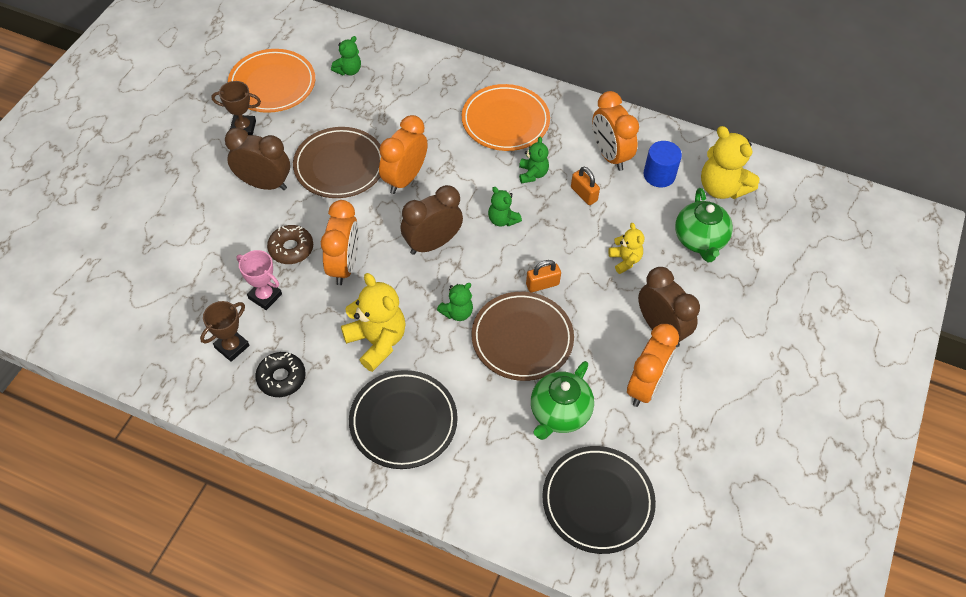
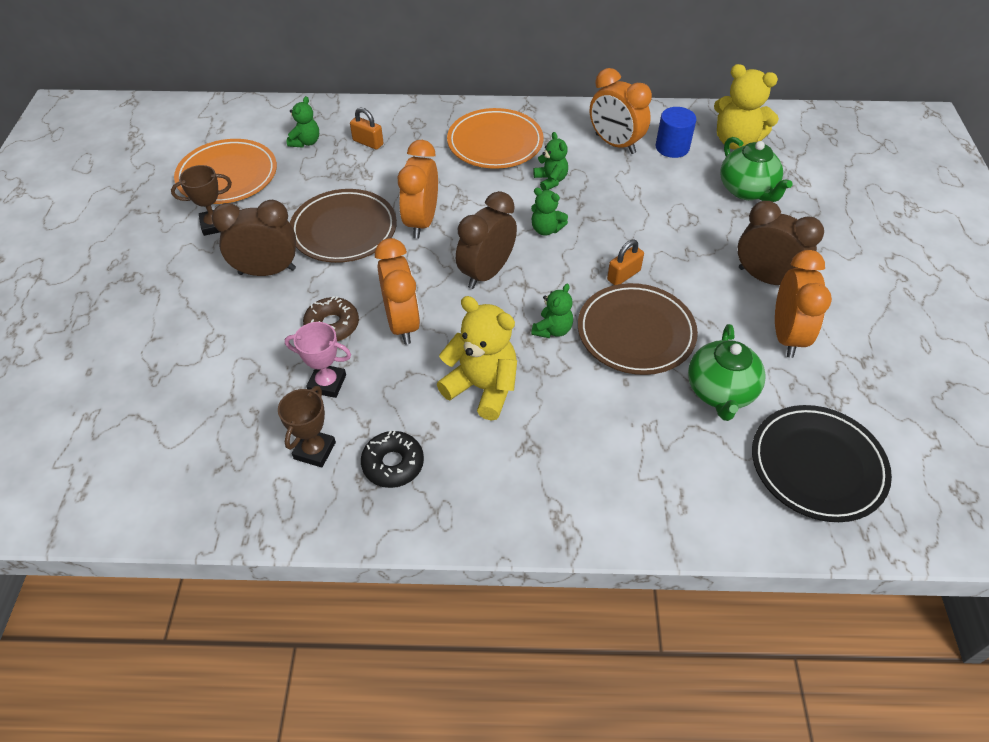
camera: 20 degrees left, 5 degrees down
black plate [349,370,458,469] -> none
orange padlock [571,167,600,205] -> orange padlock moved to [350,107,383,150]
yellow teddy bear [609,223,644,274] -> none

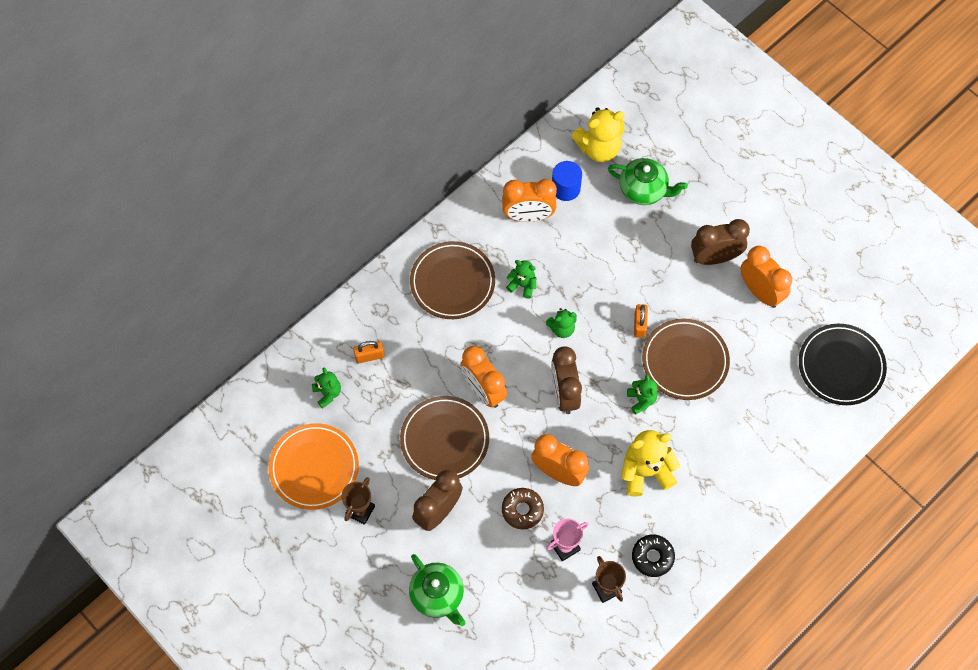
camera: 45 degrees left, 15 degrees up
orange plate [447,108,543,169] -> brown plate [410,241,495,319]
green teapot [688,324,766,421] -> green teapot moved to [409,554,465,626]

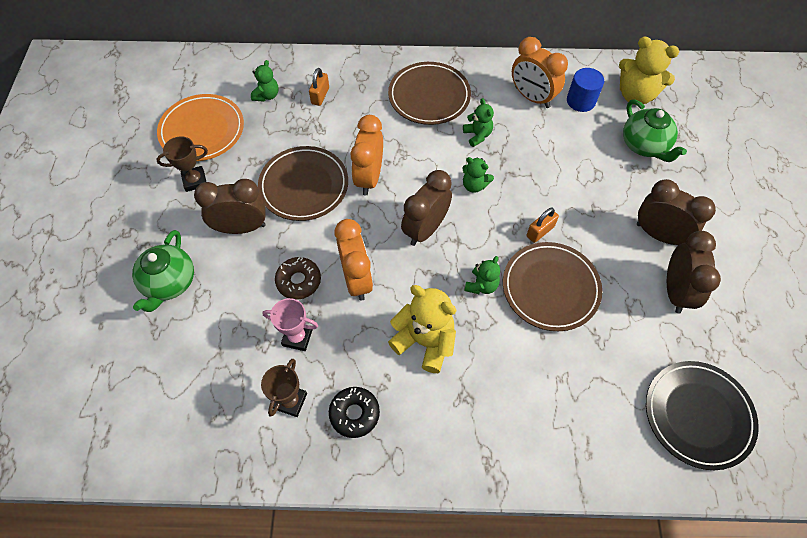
camera: 45 degrees right, 5 degrees down
orange padlock [353,341,384,363] -> orange padlock turned 75 degrees clockwise [309,68,329,106]
orange clock [740,246,792,308] -> brown clock [667,231,721,314]

